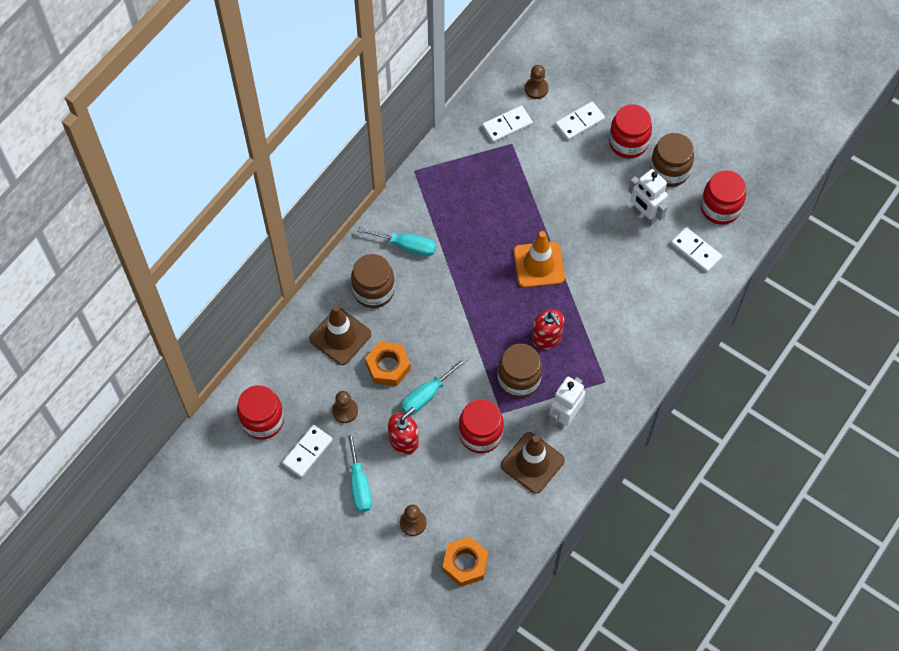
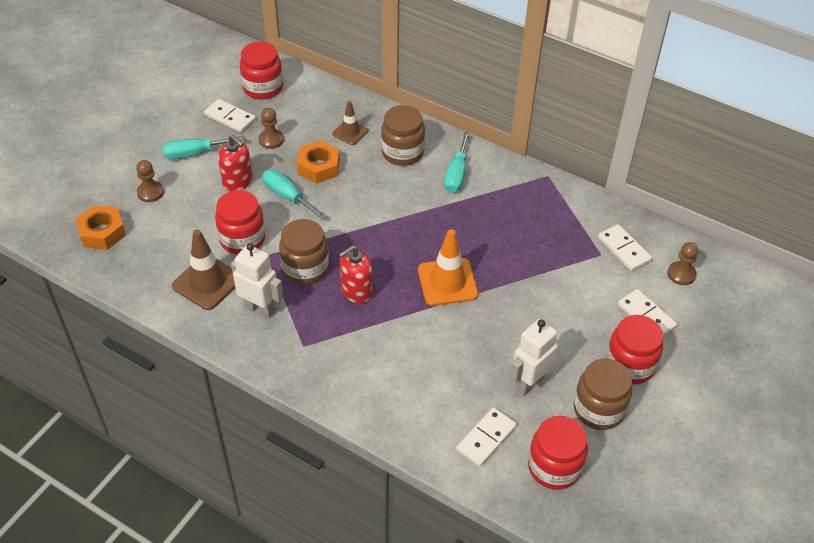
camera: 85 degrees right, 15 degrees down
brown traffic cone [309,305,371,365] -> brown traffic cone [332,101,369,145], size x0.60

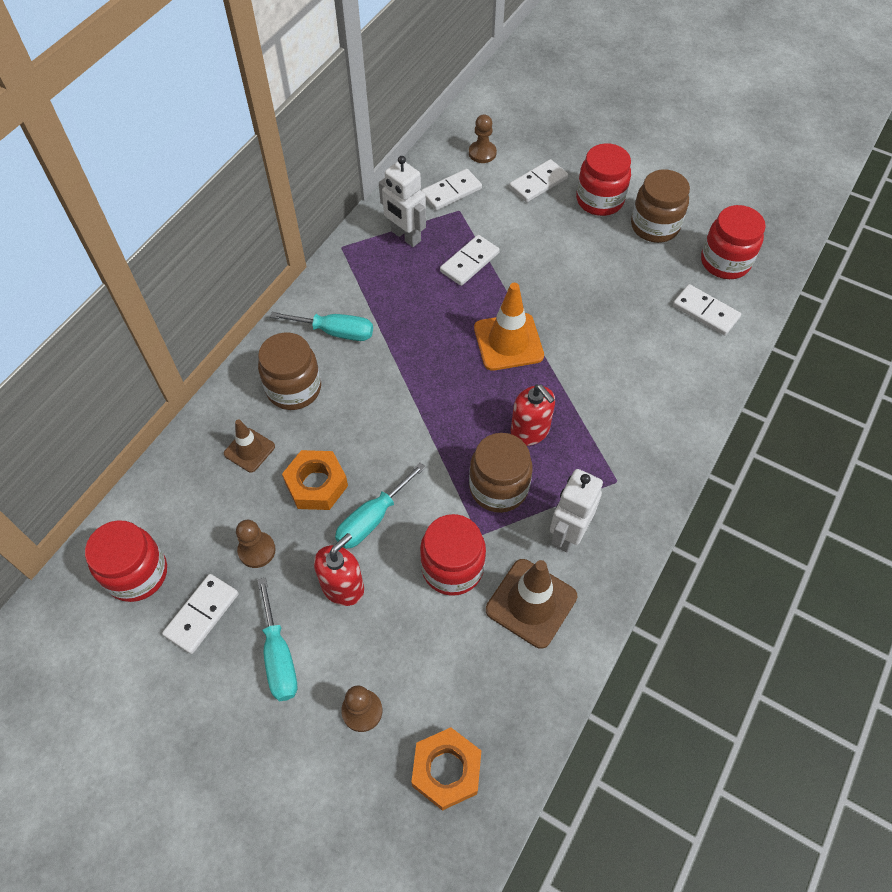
camera: 90 degrees left, 10 degrees up
white robot [509,319,558,396] -> white robot moved to [379,156,426,247]
none -> white domino [440,235,500,286]

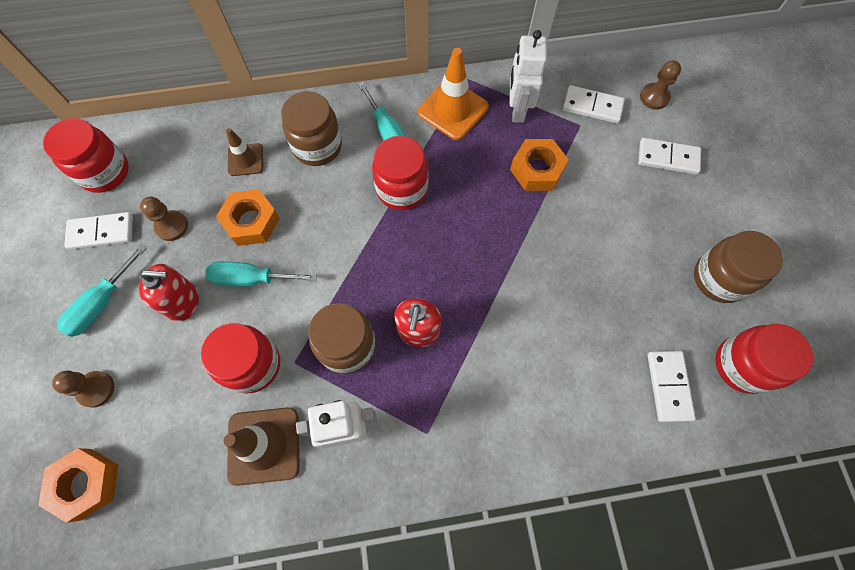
camera: 50 degrees right, 10 degrees up
white domino [440,235,500,286] -> orange nut [510,139,569,191]
orange traffic cone [474,283,544,371] -> orange traffic cone moved to [417,48,489,140]
red jar [576,143,631,216] -> red jar moved to [372,136,428,210]

